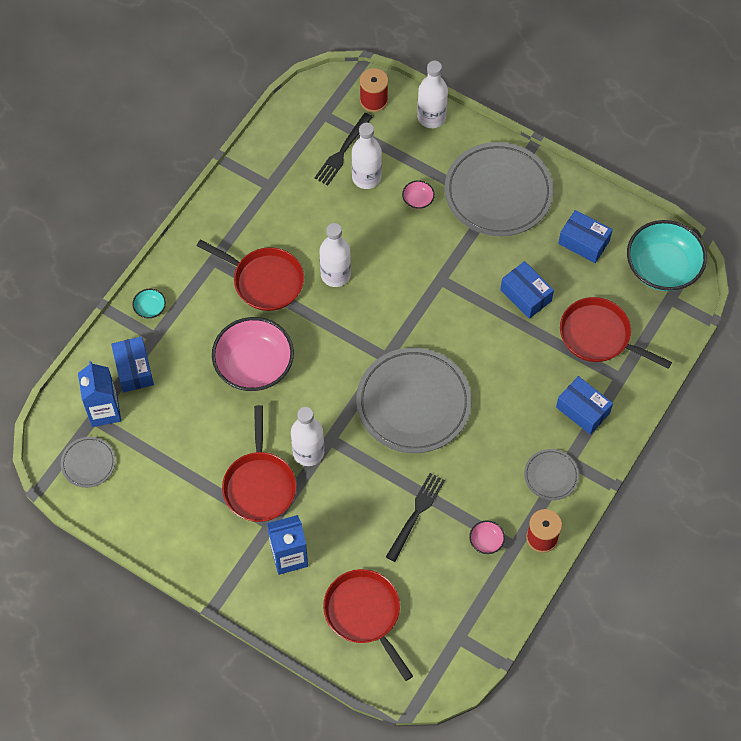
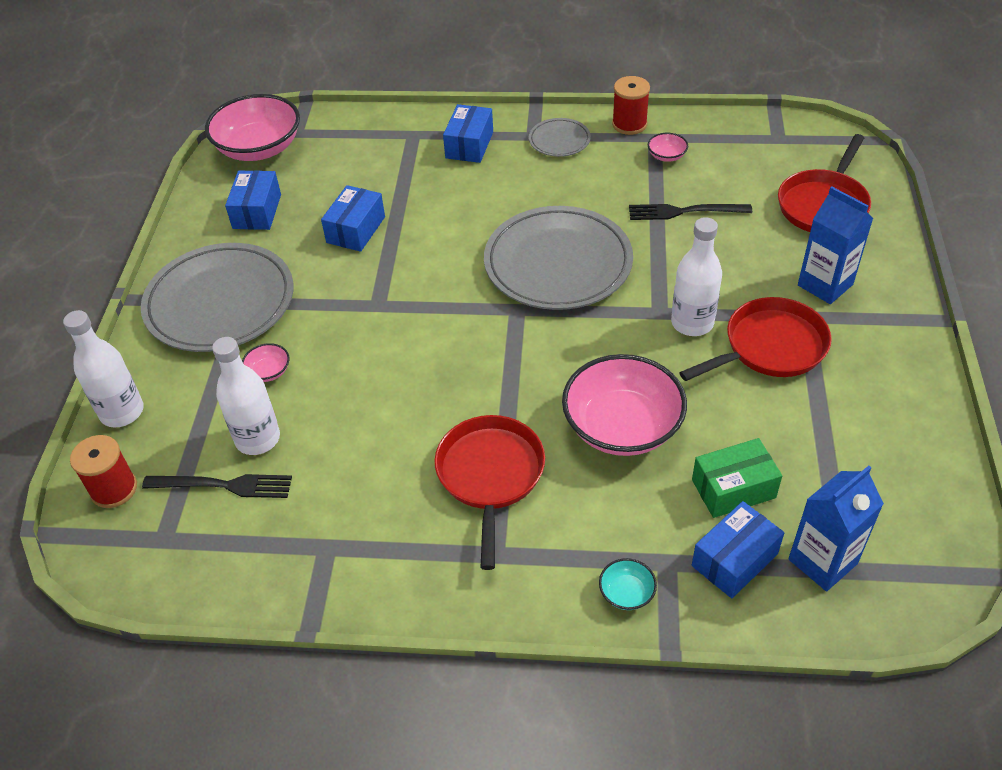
camera: 115 degrees left, 15 degrees down
grey plate [61,437,116,488] -> none
white bottle [320,223,351,287] -> none
red pan [560,297,672,369] -> none
turquoise bowl [627,220,707,291] -> pink bowl [205,94,300,161]
none -> green box [692,438,782,518]

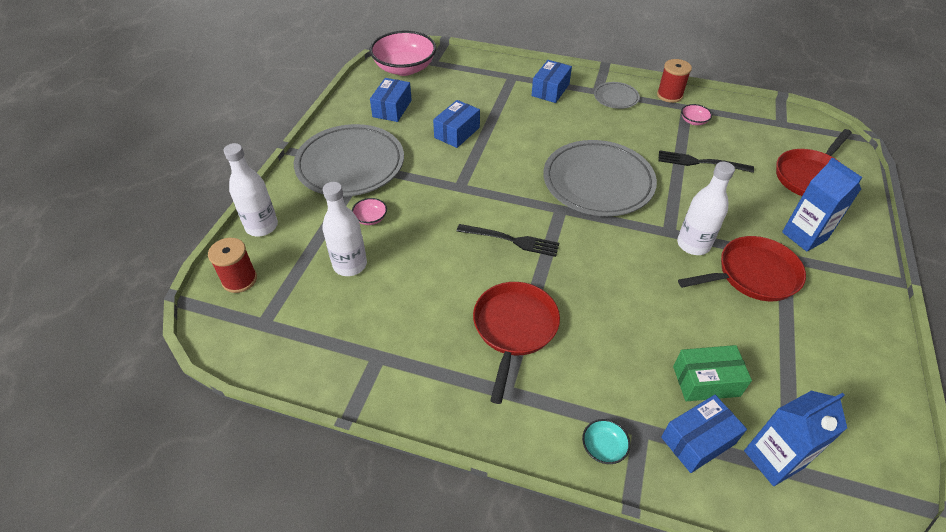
camera: 10 degrees right, 0 degrees up
black fork [142,474,292,498] -> black fork moved to [457,224,559,257]
pink bowl [562,354,687,456] -> none

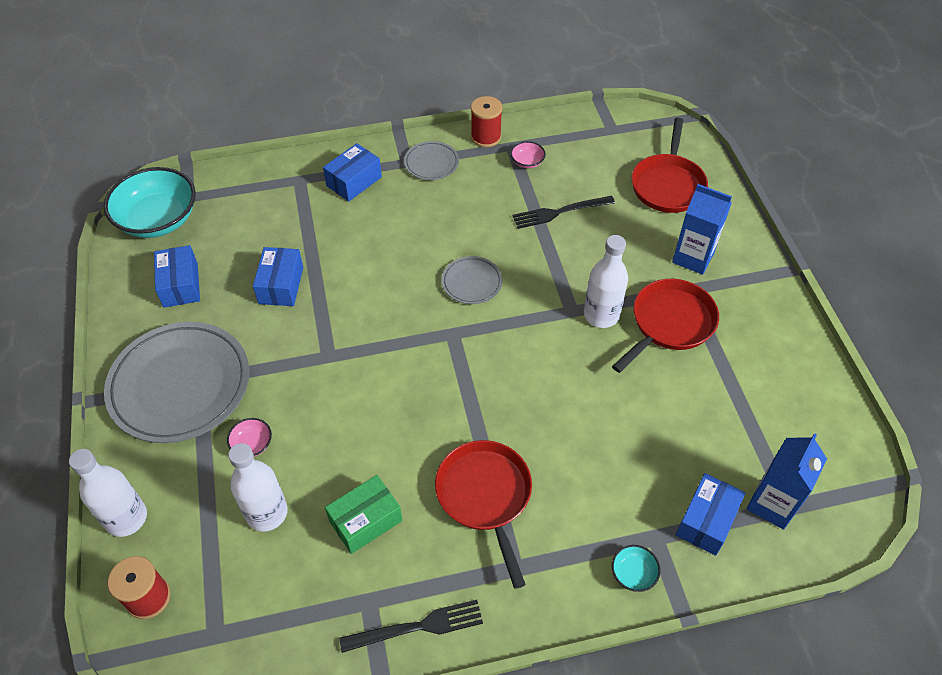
camera: 30 degrees left, 5 degrees up
pink bowl [369,31,436,76] -> turquoise bowl [104,167,196,238]
black fork [457,224,559,257] -> black fork moved to [339,600,483,653]
blue box [531,60,572,103] -> blue box turned 45 degrees clockwise [323,143,382,202]
grey plate [543,140,657,216] -> grey plate [442,256,503,304], size x0.47
green box [673,345,752,401] -> green box moved to [325,475,402,554]

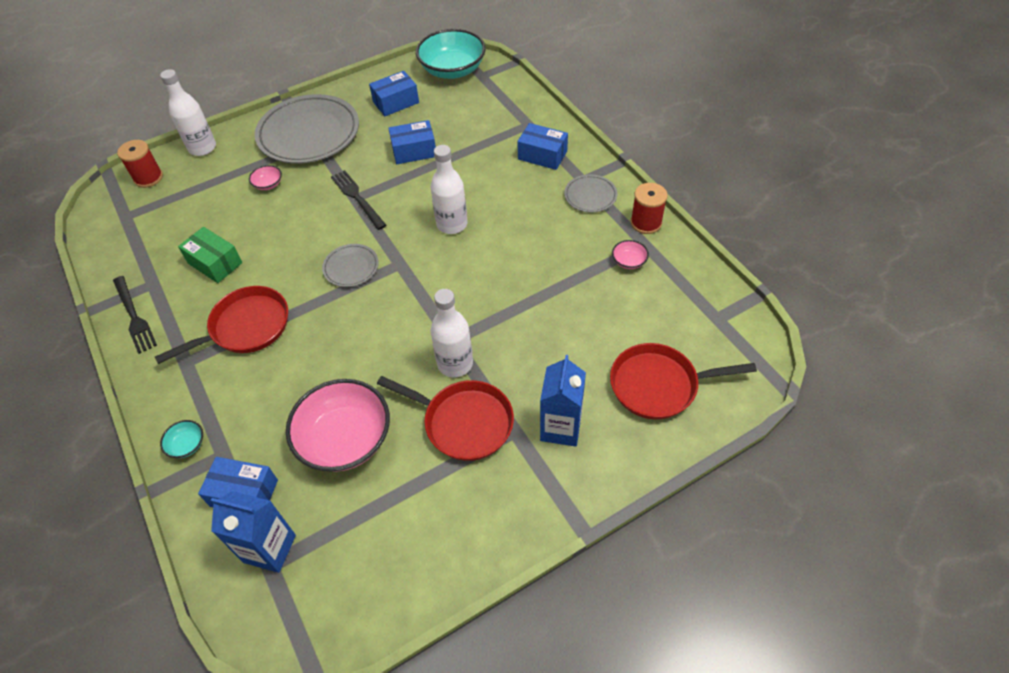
camera: 75 degrees right, 0 degrees up
white bottle [228,443,288,532] -> white bottle moved to [430,145,468,234]
grey plate [442,256,503,304] -> grey plate moved to [322,244,379,287]
black fork [512,196,615,229] -> black fork moved to [331,170,386,230]
none -> pink bowl [286,379,390,472]

